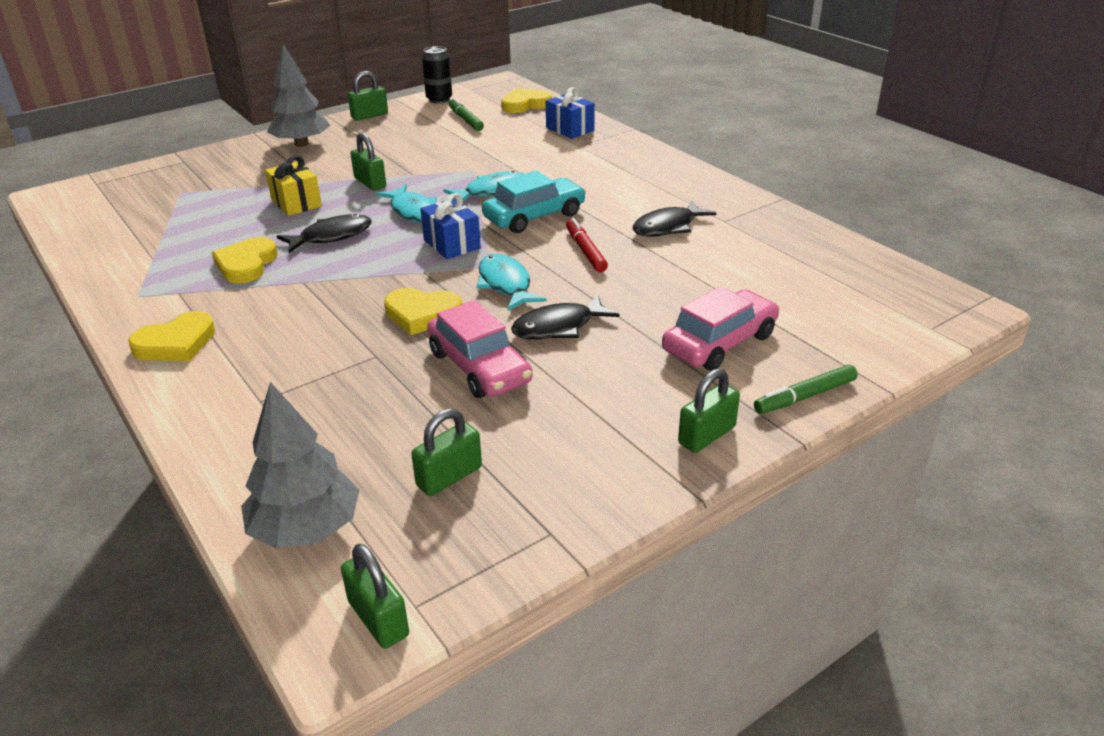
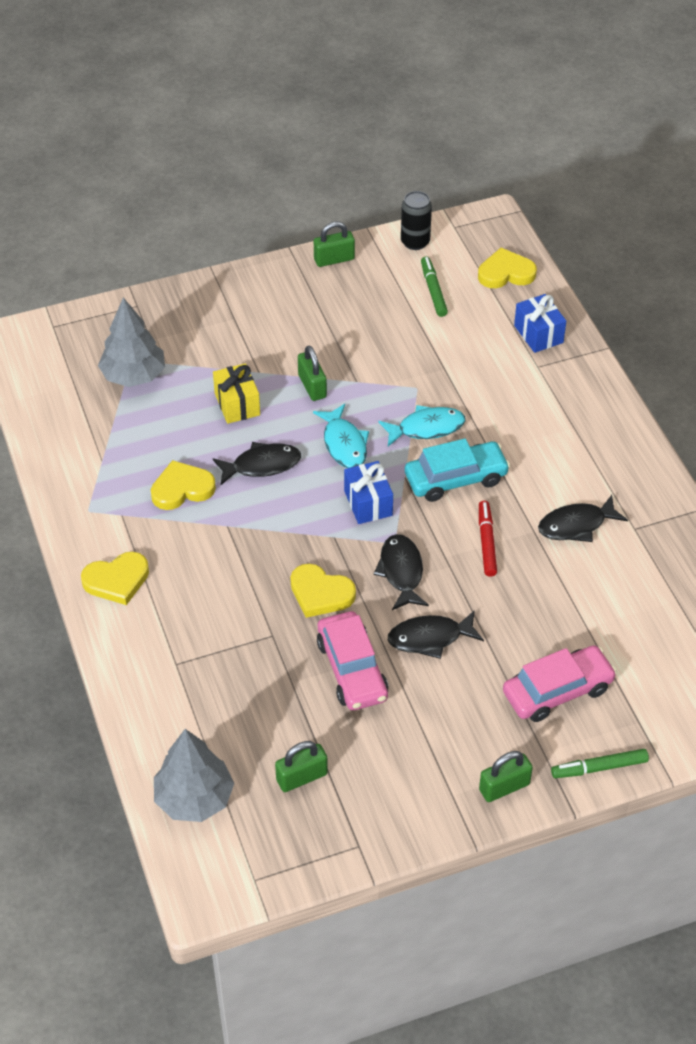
camera: 15 degrees right, 15 degrees up
yellow heart [212,237,278,283] -> yellow heart turned 45 degrees clockwise [151,460,216,510]
grey tree [267,44,330,147] -> grey tree moved to [98,297,165,387]
green padlock [341,543,409,648] -> none
turquoise fish [476,254,547,311] -> black fish [373,534,429,610]

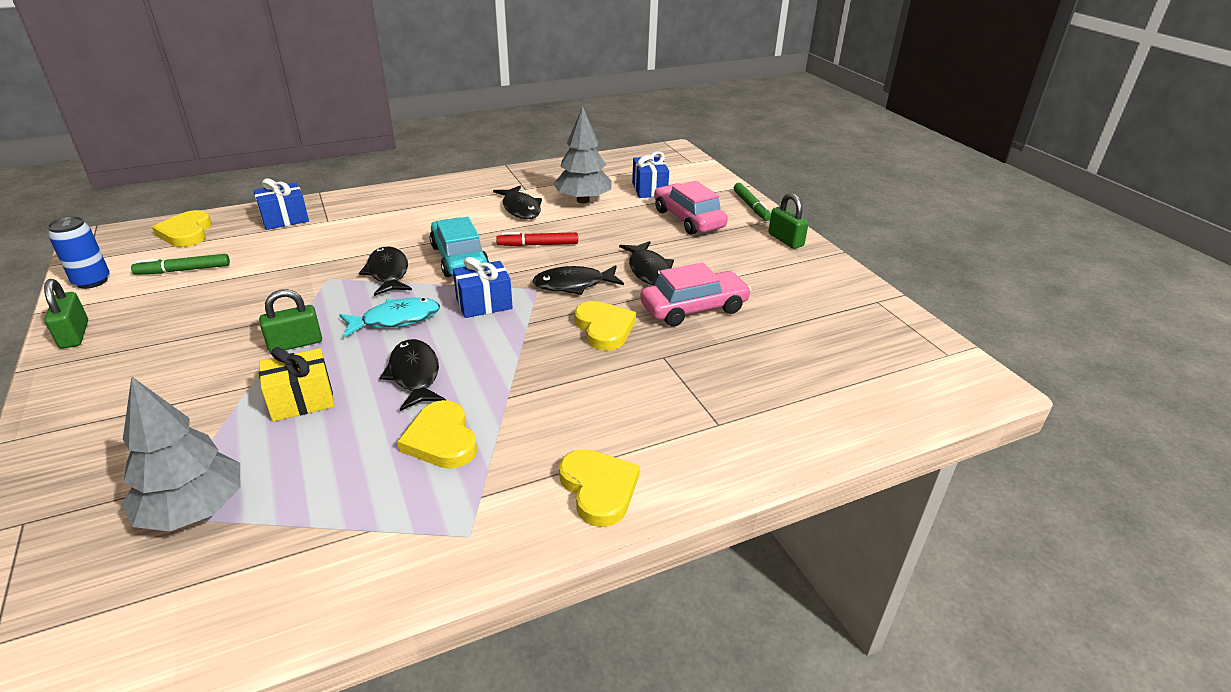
camera: 95 degrees left, 15 degrees down
grey tree [154,729,234,822] -> grey tree moved to [553,106,612,203]
green padlock [275,741,328,792] -> none
yellow heart [290,564,356,618] -> yellow heart turned 45 degrees counterclockwise [574,301,636,351]
turquoise fish [378,405,466,447] -> black fish [359,247,412,296]
black can [401,191,432,250] -> blue can [47,216,110,289]
none -> blue gift [632,151,669,198]

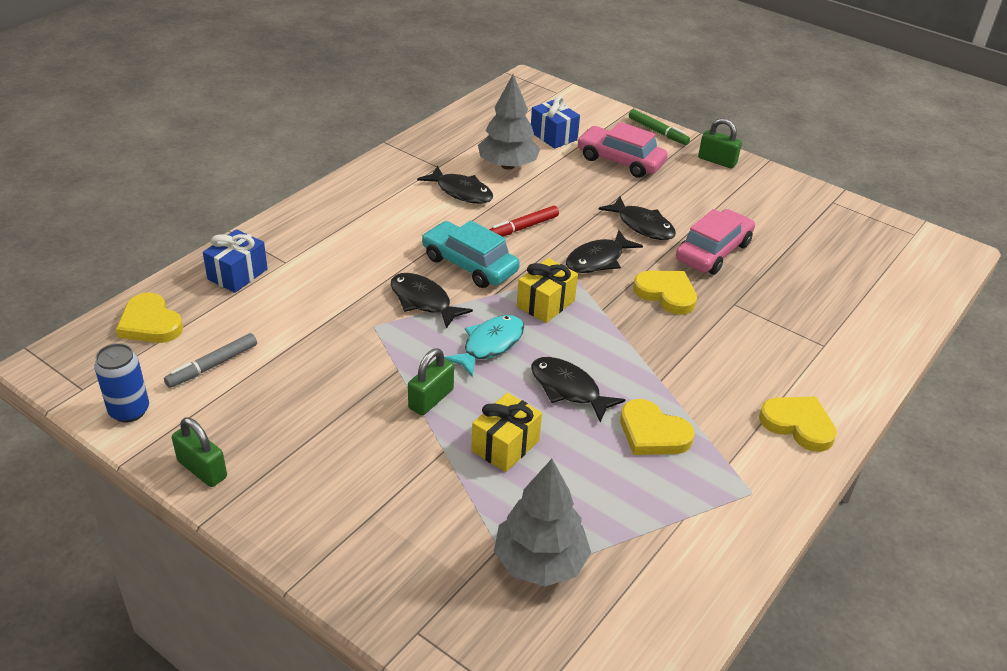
camera: 30 degrees left, 5 degrees up
green marker [131,254,230,275] -> grey marker [164,333,257,388]
blue gift [453,257,513,318] -> yellow gift [517,258,578,323]

